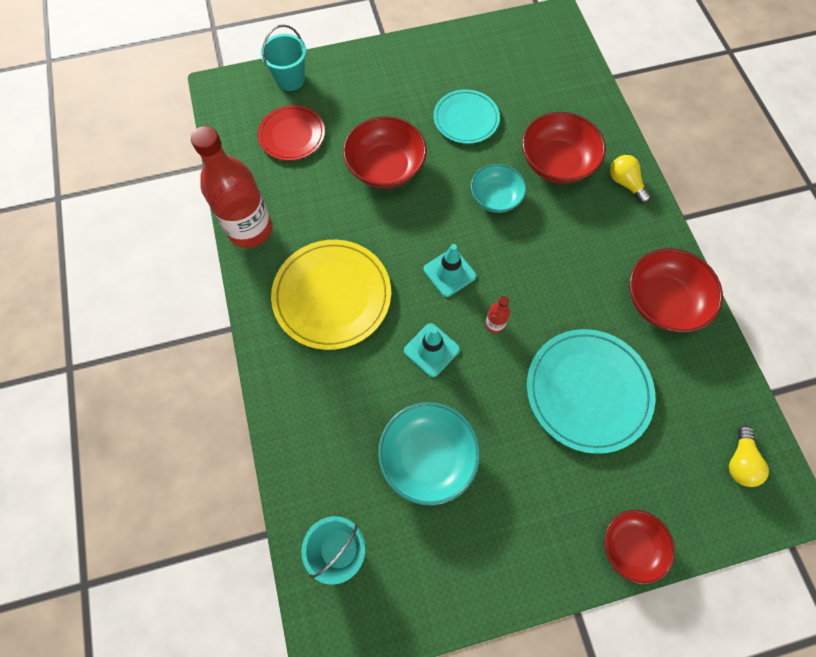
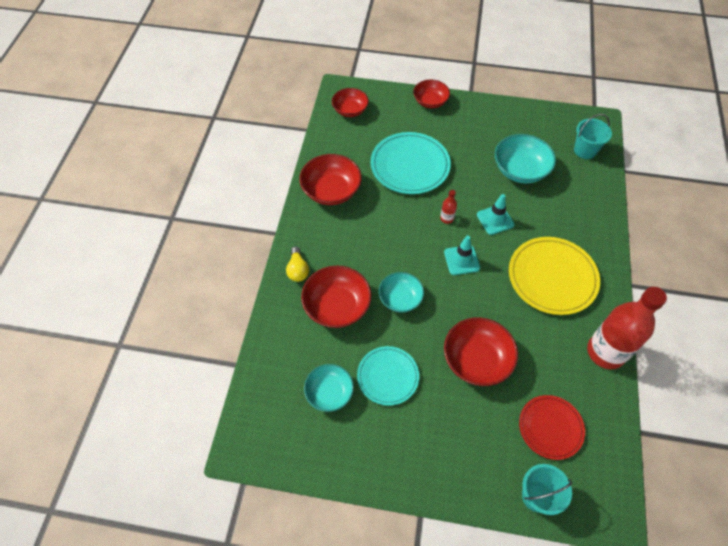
camera: 155 degrees left, 10 degrees down
yellow light bulb [729,425,769,487] -> red bowl [332,88,369,117]
none -> turquoise bowl [304,364,354,412]

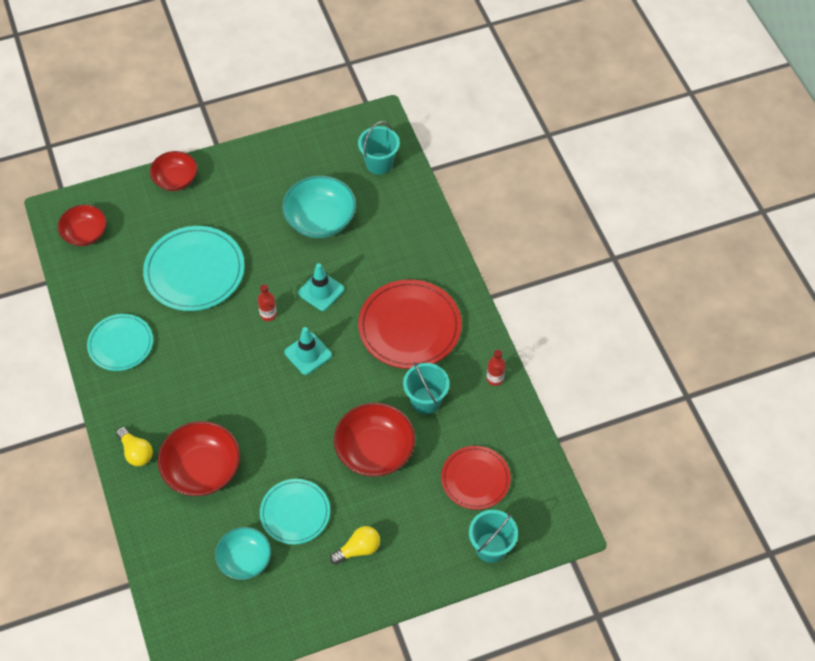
camera: 30 degrees left, 0 degrees up
red bowl [299,154,362,205] -> turquoise plate [87,314,153,371]
turquoise bowl [379,272,424,313] -> none
yellow plate [509,237,600,315] -> red plate [358,279,462,369]
red bottle [587,287,667,370] -> red bottle [487,350,506,386], size x0.40
none -> yellow light bulb [330,526,380,564]
none -> turquoise bucket [403,362,449,414]

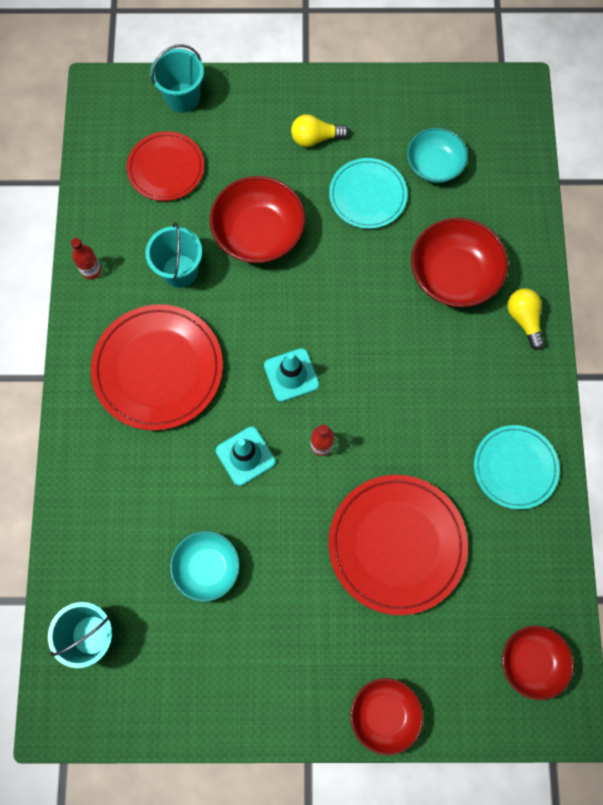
camera: 160 degrees left, 15 degrees up
turquoise plate [143,226,245,311] -> red plate [328,475,468,615]
turquoise bowl [282,176,356,238] -> turquoise bowl [170,531,240,602], size x0.66

